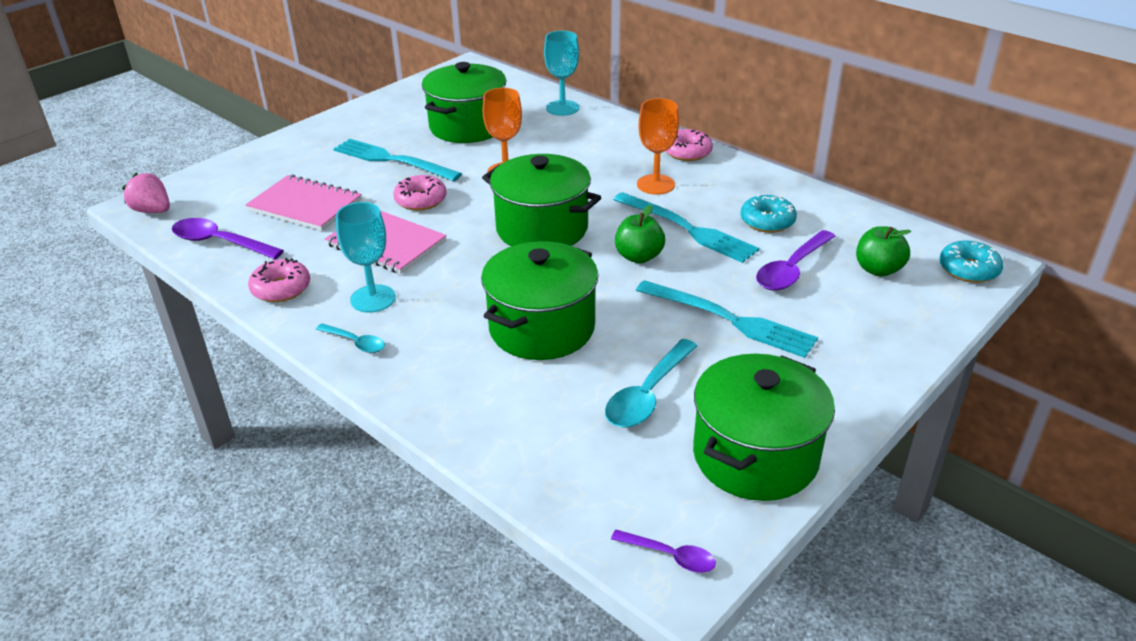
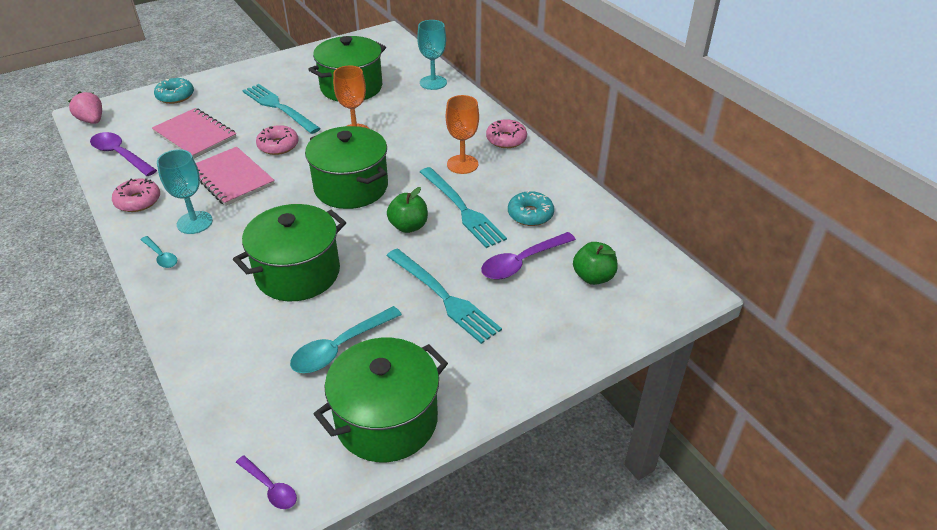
camera: 15 degrees right, 5 degrees up
turquoise donut [939,240,1003,283] -> turquoise donut moved to [154,78,194,104]

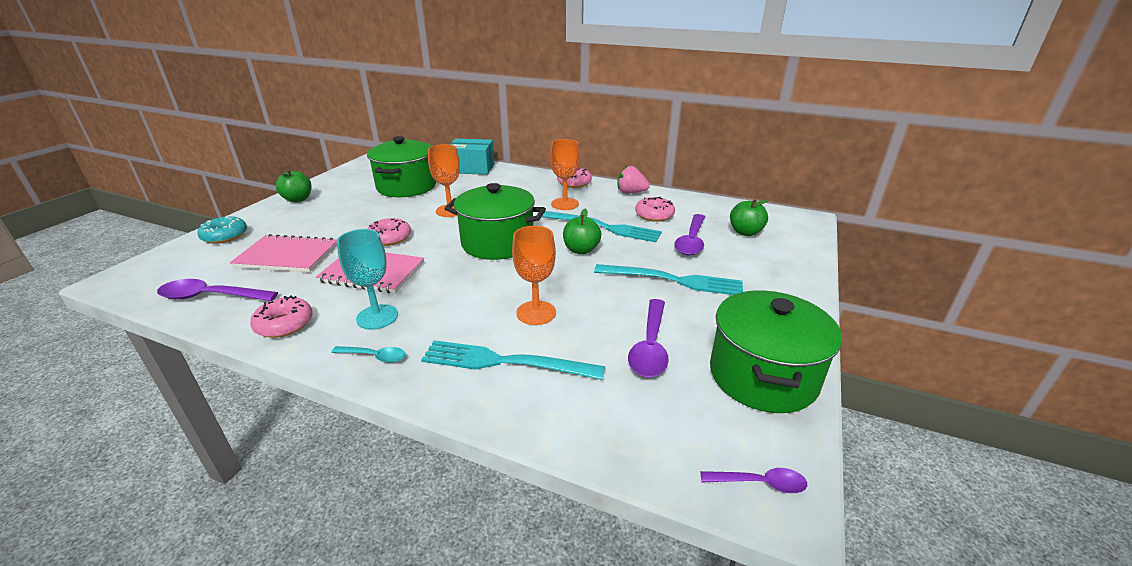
camera: 35 degrees left, 10 degrees down
pink strawberry [68,91,102,124] -> pink strawberry moved to [618,166,650,194]
green pot [233,204,346,301] -> orange goblet [512,226,556,325]
turquoise fork [242,84,321,134] -> turquoise fork moved to [421,340,605,380]
turquoise spoon [290,306,402,373] -> purple spoon [628,299,669,377]
turquoise goblet [417,20,447,90] -> turquoise box [450,139,495,175]
turquoise donut [508,191,554,226] -> pink donut [635,197,675,222]
none -> green apple [276,170,312,203]

